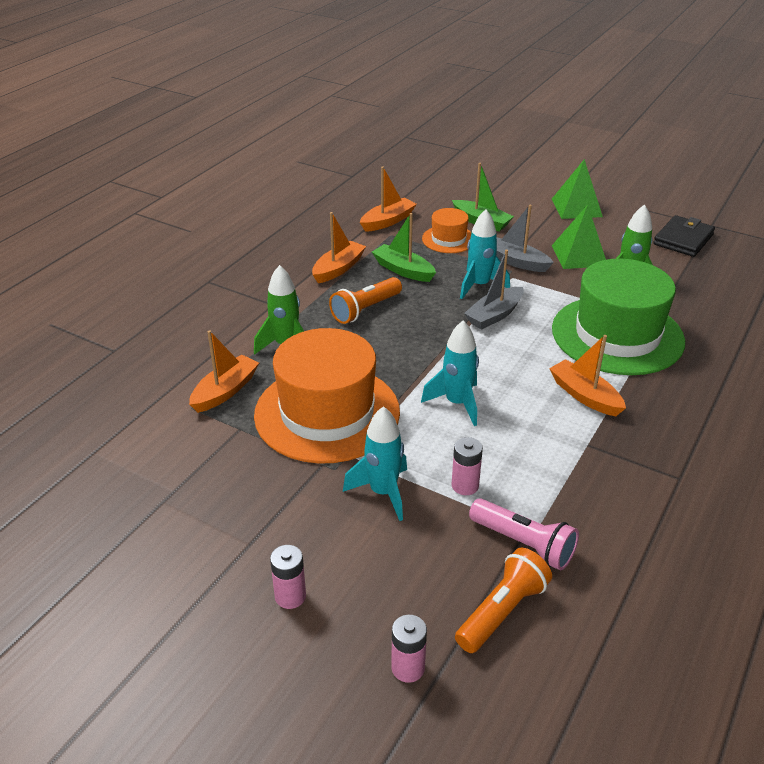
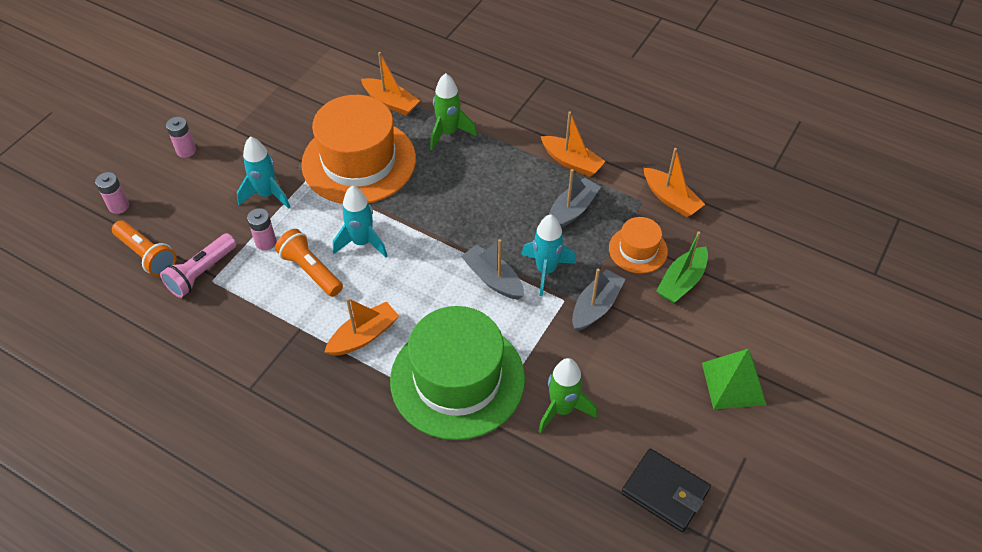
camera: 90 degrees right, 15 degrees up
orange flashlight [329,277,402,324] -> orange flashlight moved to [275,229,343,297]
green boat [372,213,436,282] -> grey boat [549,169,601,228]
green pyramid [552,205,606,269] -> none

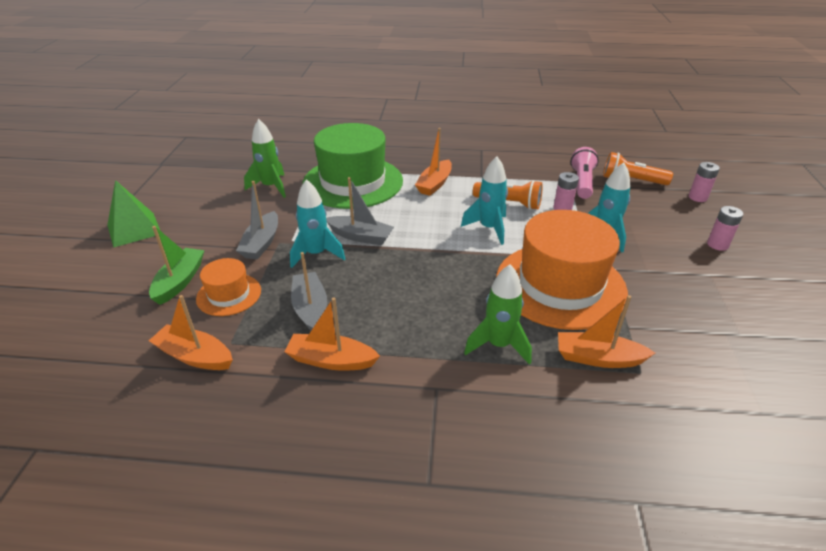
camera: 155 degrees right, 15 degrees down
grey boat [549,169,601,228] -> grey boat turned 150 degrees clockwise [291,252,327,331]
black wallet [621,448,711,532] -> none

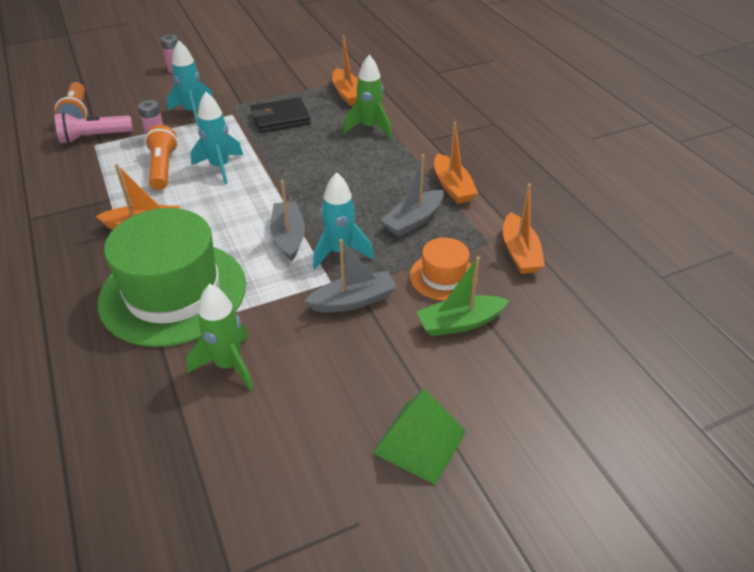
camera: 120 degrees left, 5 degrees up
orange hat [496,210,628,330] -> black wallet [251,97,311,133]
pink battery [689,162,720,202] -> none

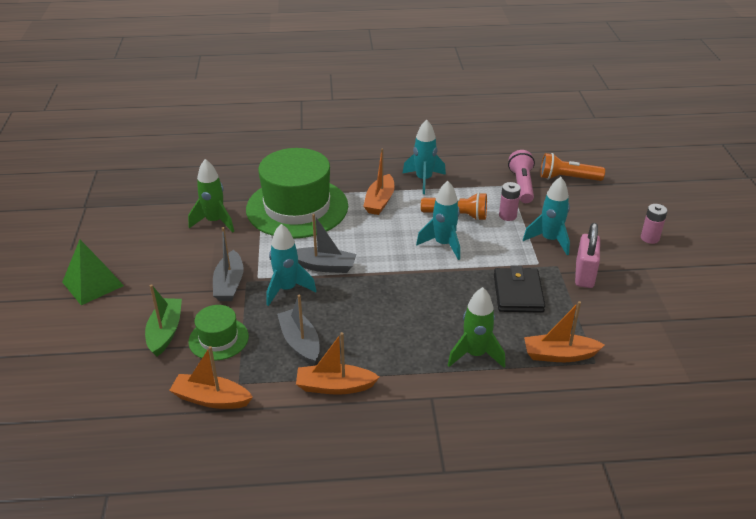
camera: 110 degrees right, 5 degrees down
orange hat [410,237,478,301] -> green hat [188,305,249,361]
none -> turquoise rocket [402,119,446,194]
none -> pink padlock [575,223,600,288]

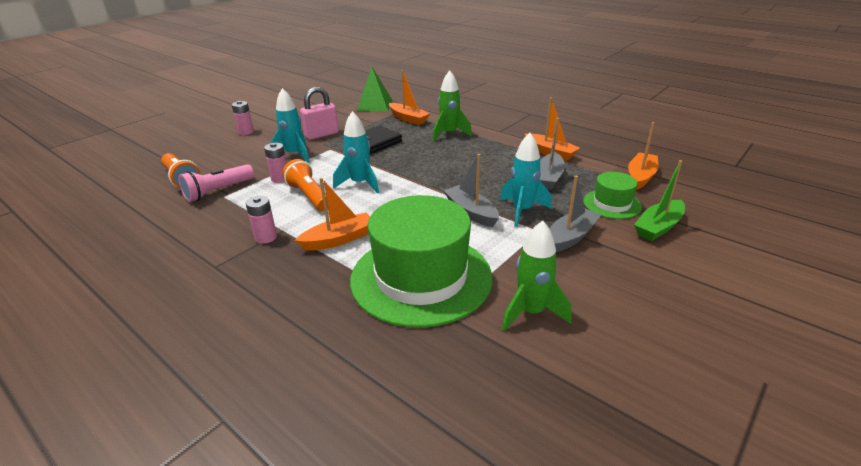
camera: 135 degrees left, 5 degrees down
green pyramid [62,240,124,305] -> green pyramid moved to [357,67,392,111]
orange boat [169,346,253,409] -> orange boat turned 120 degrees counterclockwise [628,122,658,190]
turquoise rocket [402,119,446,194] -> pink battery [246,196,277,244]

